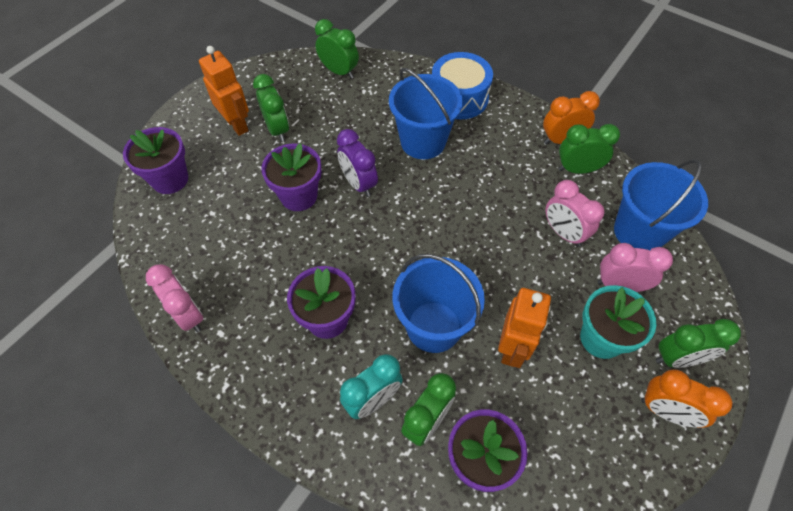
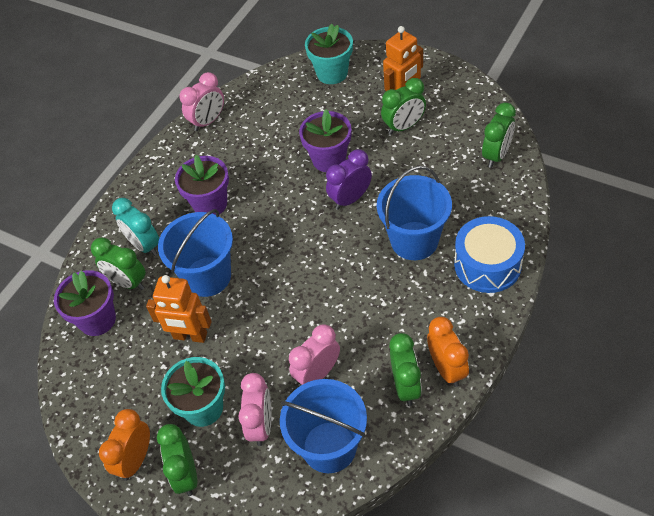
camera: 90 degrees right, 5 degrees down
purple flower pot [123,127,188,194] -> turquoise flower pot [305,24,353,84]

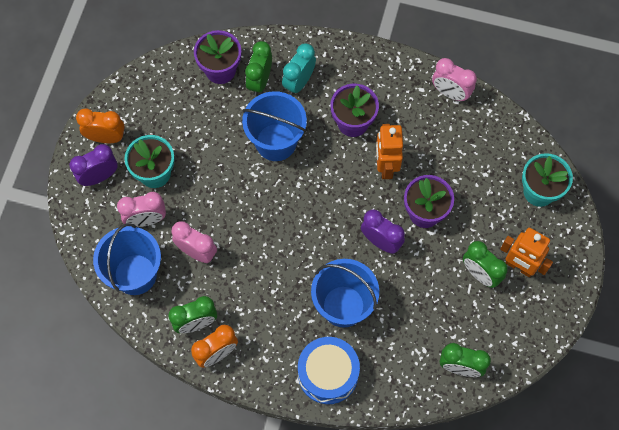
camera: 70 degrees right, 15 degrees up
orange robot [146,275,212,343] -> orange robot moved to [376,124,403,179]
green clock [157,424,197,496] -> purple clock [70,144,118,186]

